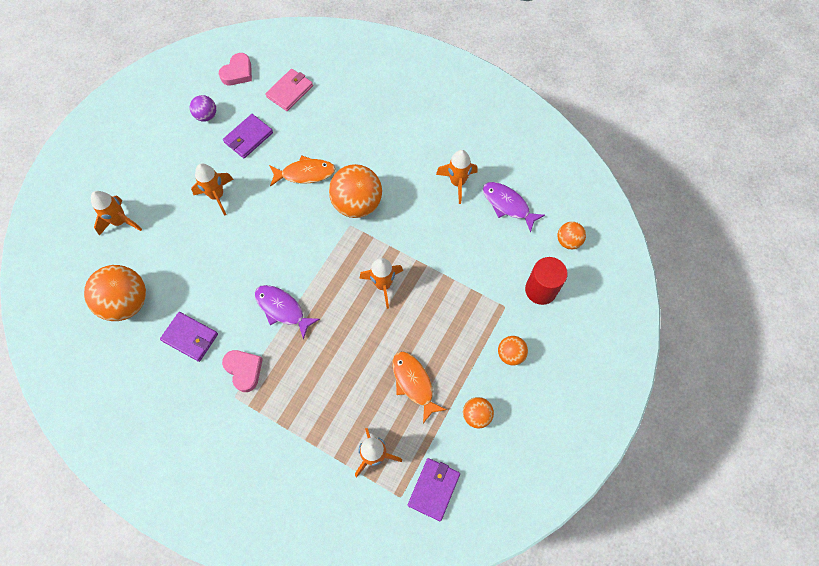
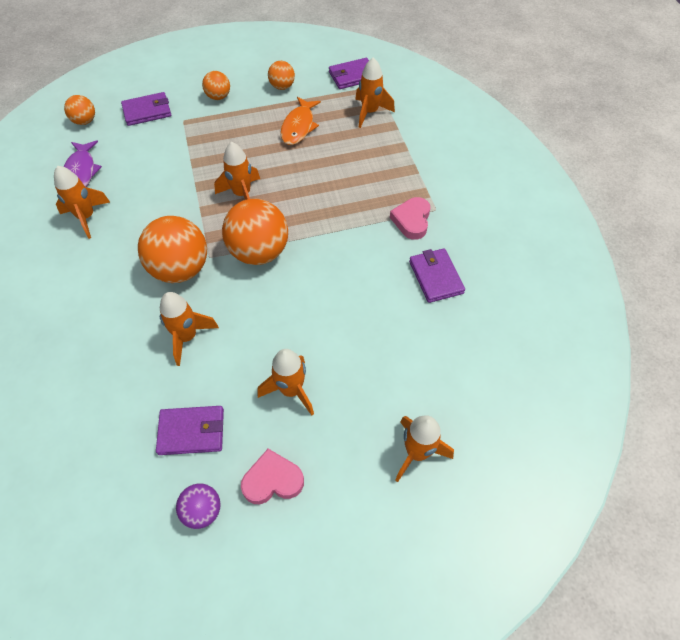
camera: 135 degrees left, 10 degrees down
orange ball [84,265,146,321] -> orange ball moved to [222,199,288,265]
pink heart [219,53,252,85] -> pink heart moved to [241,449,304,504]
purple fish [255,285,320,340] -> none
pink wallet [265,69,313,111] -> none
orange fish [269,155,336,186] -> orange rocket [160,292,219,366]
red cylinder [525,257,568,305] -> purple wallet [121,92,171,126]

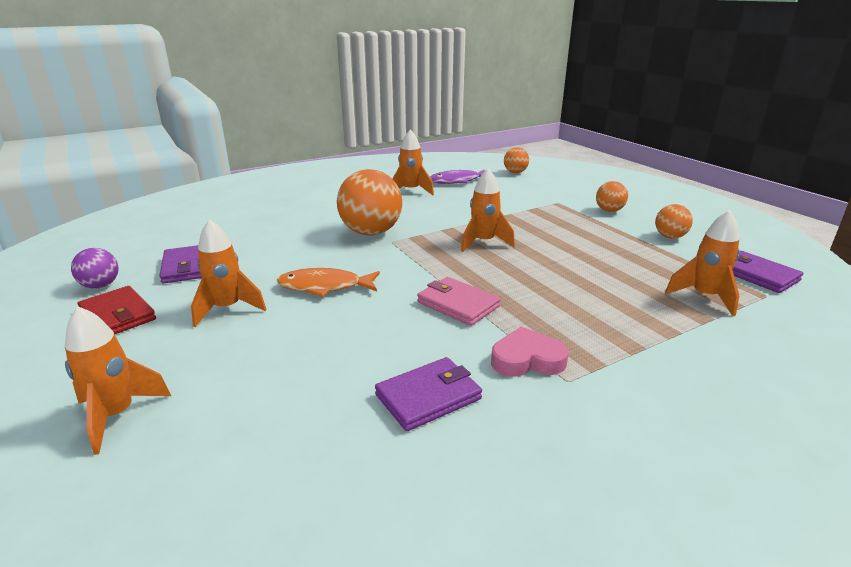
camera: 75 degrees right, 30 degrees down
purple wallet [121,92,171,126] -> none
orange rocket [160,292,219,366] -> none
orange ball [222,199,288,265] -> none
pink heart [241,449,304,504] -> red wallet [78,286,156,334]
orange fish [280,97,321,145] -> orange fish moved to [277,268,380,297]
none -> pink wallet [417,277,501,326]

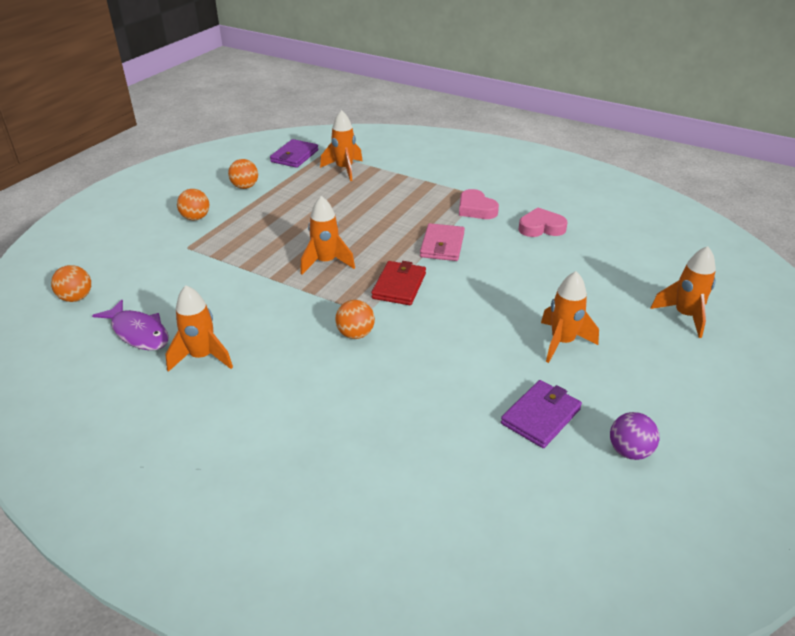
camera: 120 degrees left, 10 degrees up
red wallet [78,286,156,334] -> red wallet moved to [371,261,426,305]
orange fish [277,268,380,297] -> none
orange ball [337,169,402,235] -> orange ball [335,300,375,339], size x0.52
purple wallet [375,357,482,431] -> pink heart [519,208,568,237]

